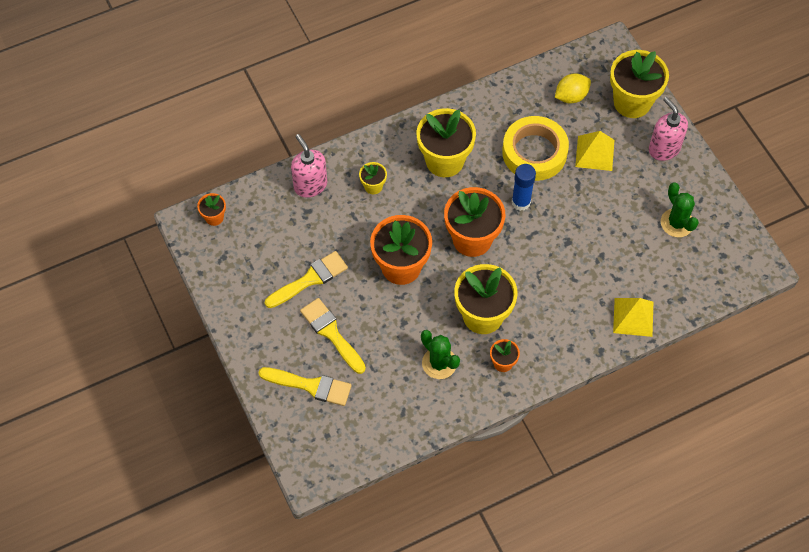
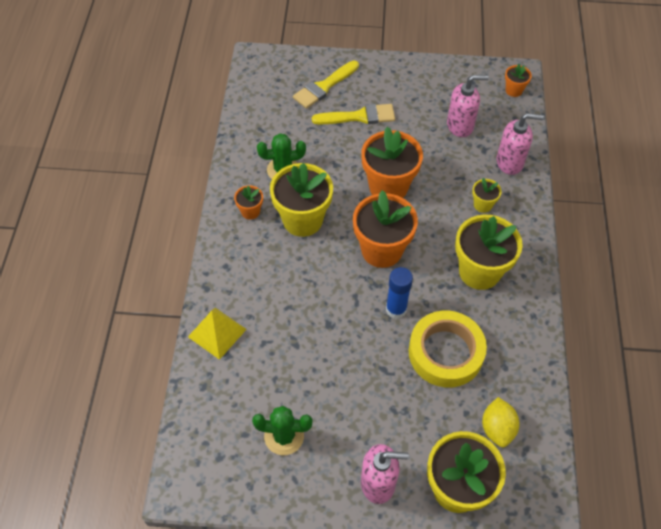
camera: 120 degrees right, 5 degrees down
yellow brush [265,251,348,308] -> none
yellow pyramid [575,131,614,171] -> none
none -> pink soap dispenser [447,75,489,137]

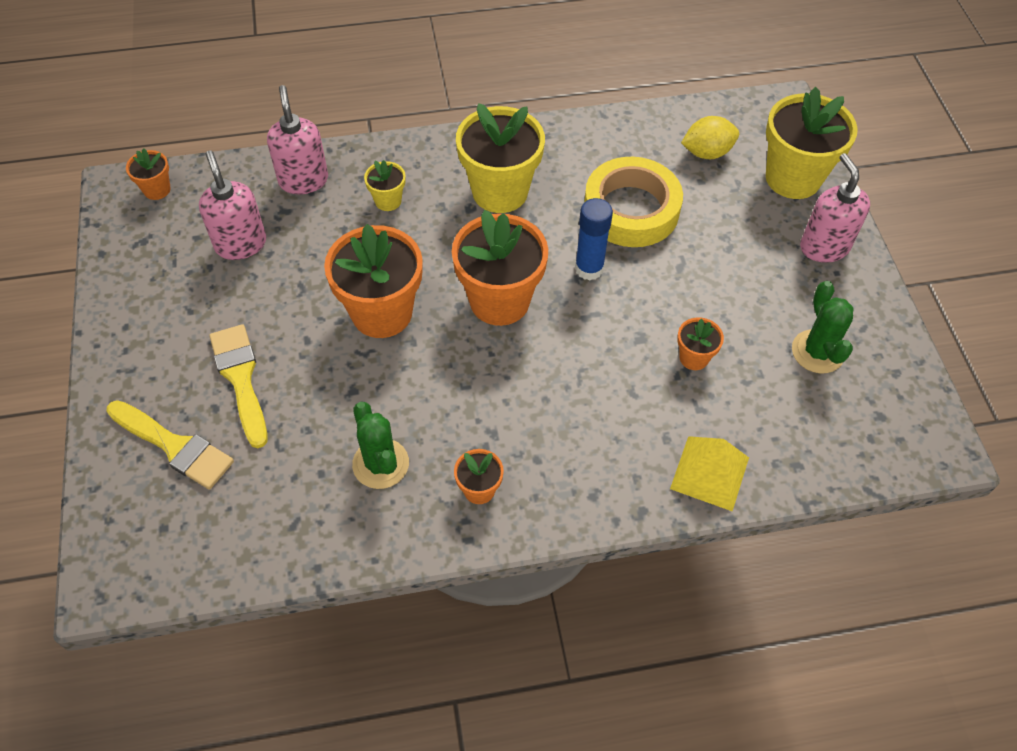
camera: 105 degrees left, 0 degrees up
yellow flower pot [270,163,333,237] -> none
none -> orange flower pot [677,317,724,370]

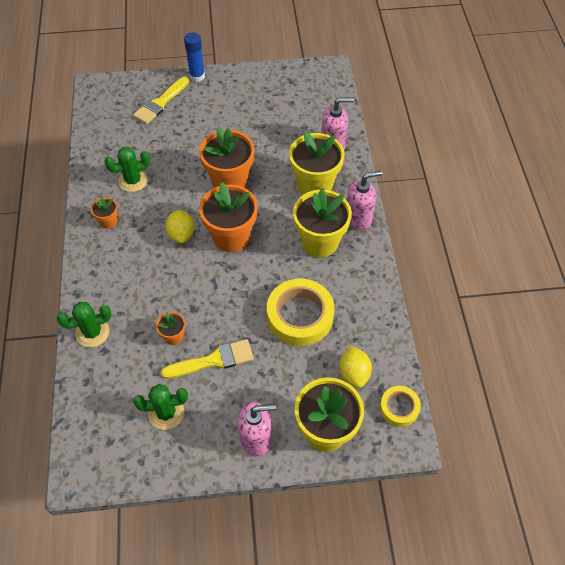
camera: 95 degrees right, 0 degrees up
orange flower pot [126,148,171,200] -> none
pink soap dispenser [199,150,266,260] -> pink soap dispenser moved to [347,171,382,230]
yellow brush [209,324,268,448] -> yellow brush moved to [161,339,254,379]
yellow flower pot [364,160,406,211] -> yellow flower pot [289,131,345,195], size x2.12
blue glue stick [575,198,613,280] -> blue glue stick moved to [184,32,205,82]
yellow pyramid [670,436,749,512] -> green cactus [56,302,112,347]
none -> yellow lemon [165,210,194,243]
none -> yellow tape [380,386,421,427]

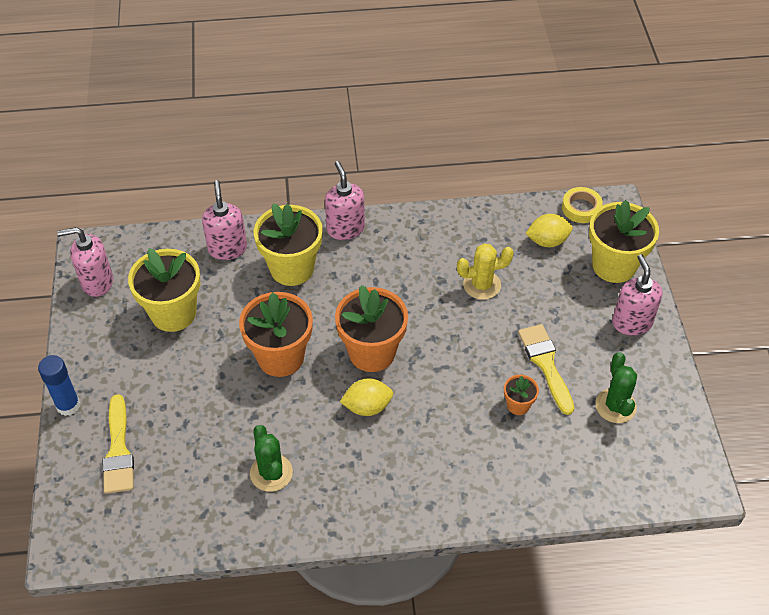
camera: 90 degrees left, 5 degrees down
green cactus [56,302,112,347] -> none
orange flower pot [91,197,118,229] -> none
yellow brush [133,77,189,124] -> yellow brush turned 45 degrees clockwise [102,394,134,494]
yellow tape [267,279,334,346] -> yellow cactus [457,243,514,300]
yellow flower pot [293,189,352,258] -> yellow flower pot moved to [128,248,201,332]
none -> pink soap dispenser [57,227,113,297]

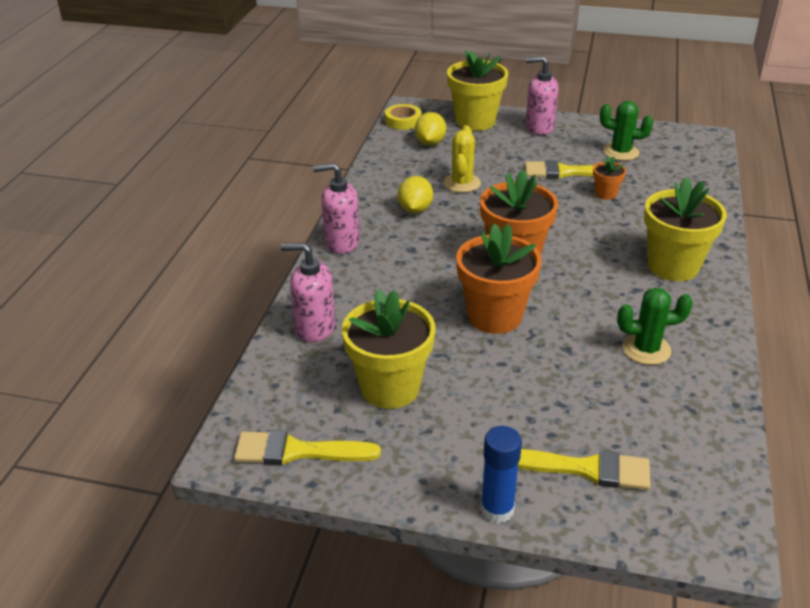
camera: 70 degrees left, 15 degrees down
pink soap dispenser [57,227,113,297] -> yellow brush [234,430,381,465]
yellow flower pot [254,203,323,286] -> yellow flower pot moved to [644,177,727,281]
yellow lemon [340,378,393,416] -> yellow lemon moved to [398,176,433,213]

